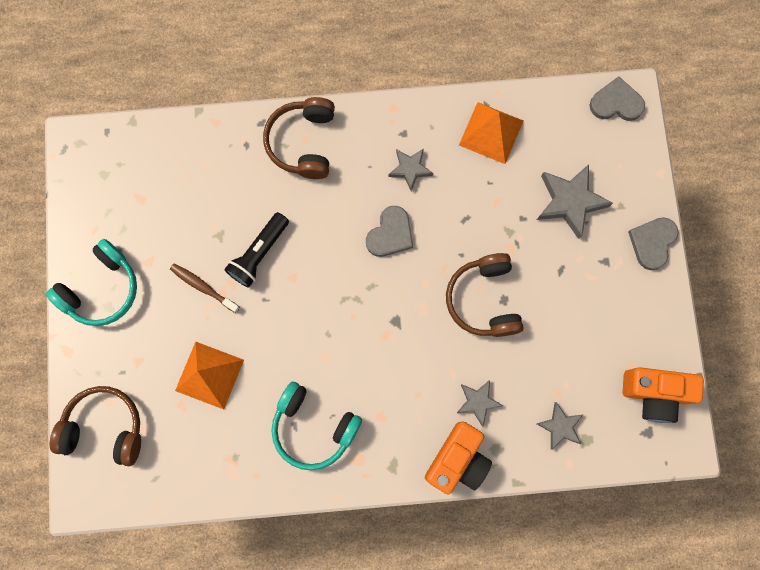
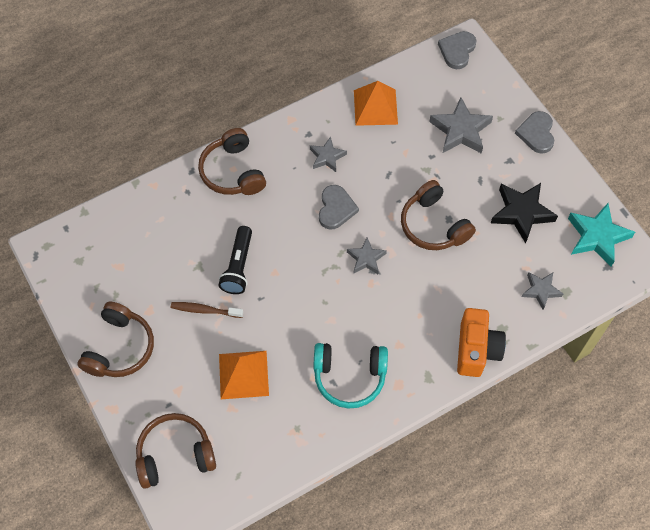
camera: 25 degrees left, 15 degrees down
turquoise headphones [46,239,137,326] -> brown headphones [78,302,154,377]
grey star [457,380,503,427] -> grey star moved to [347,237,387,274]
grey heart [590,76,645,121] -> grey heart turned 45 degrees counterclockwise [438,31,477,69]
orange camera [623,367,704,423] -> turquoise star [568,203,635,267]
none -> black star [491,183,558,244]

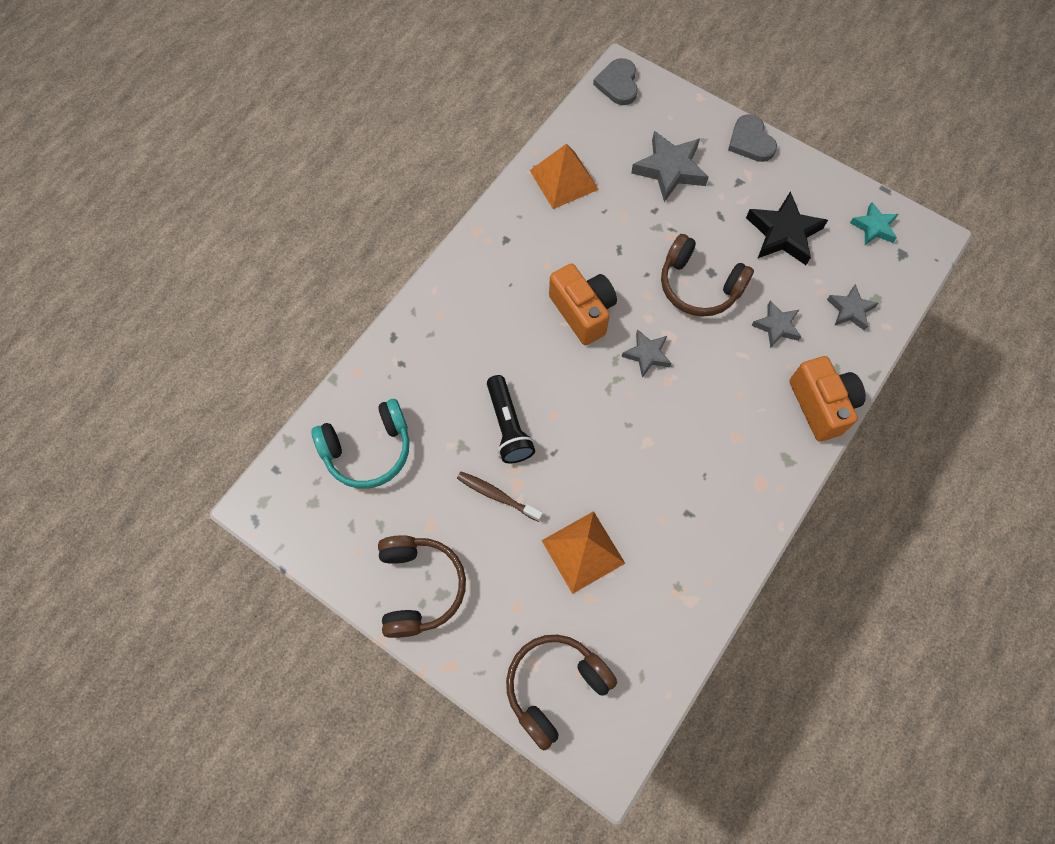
camera: 25 degrees left, 5 degrees up
brown toothbrush [171,302,243,318] -> brown toothbrush turned 45 degrees clockwise [457,472,543,522]
brown headphones [198,128,266,195] -> none
grey star [310,137,347,172] -> grey star moved to [751,301,802,348]
turquoise headphones [313,343,388,409] -> turquoise headphones moved to [312,399,410,489]
grey heart [319,185,359,229] -> orange camera [549,264,617,345]
turquoise star [568,203,635,267] -> turquoise star [850,202,898,245], size x0.60

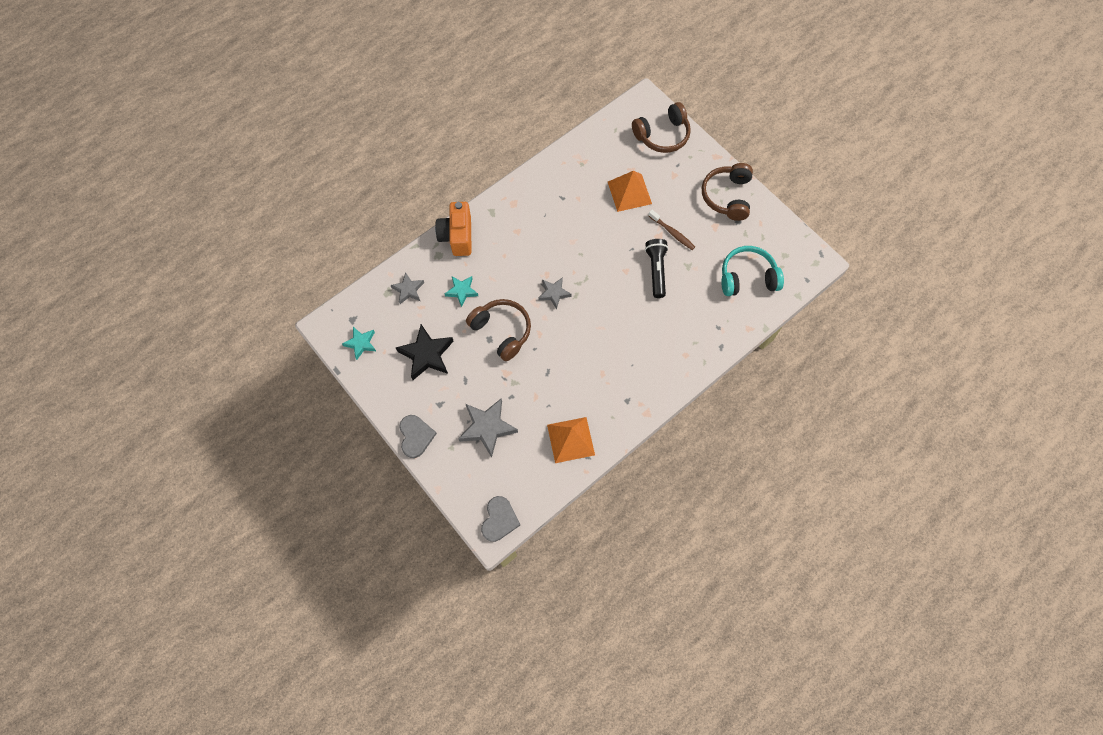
camera: 165 degrees left, 0 degrees up
orange camera [549,264,617,345] -> none
grey star [751,301,802,348] -> turquoise star [445,276,478,307]

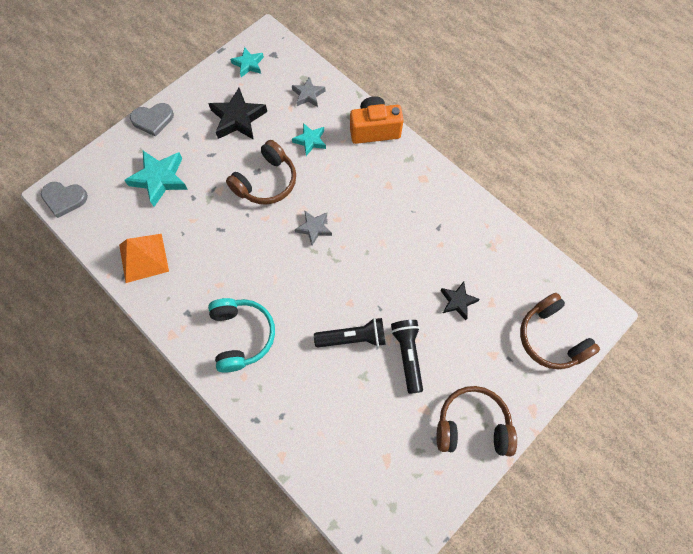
camera: 85 degrees right, 0 degrees up
grey star [458,398,518,457] -> turquoise star [124,151,188,207]
orange pyramid [608,171,652,212] -> black star [441,281,480,320]
brown toothbrush [648,210,695,250] -> black flashlight [391,320,423,394]
turquoise headphones [721,246,784,296] -> turquoise headphones moved to [208,298,275,373]

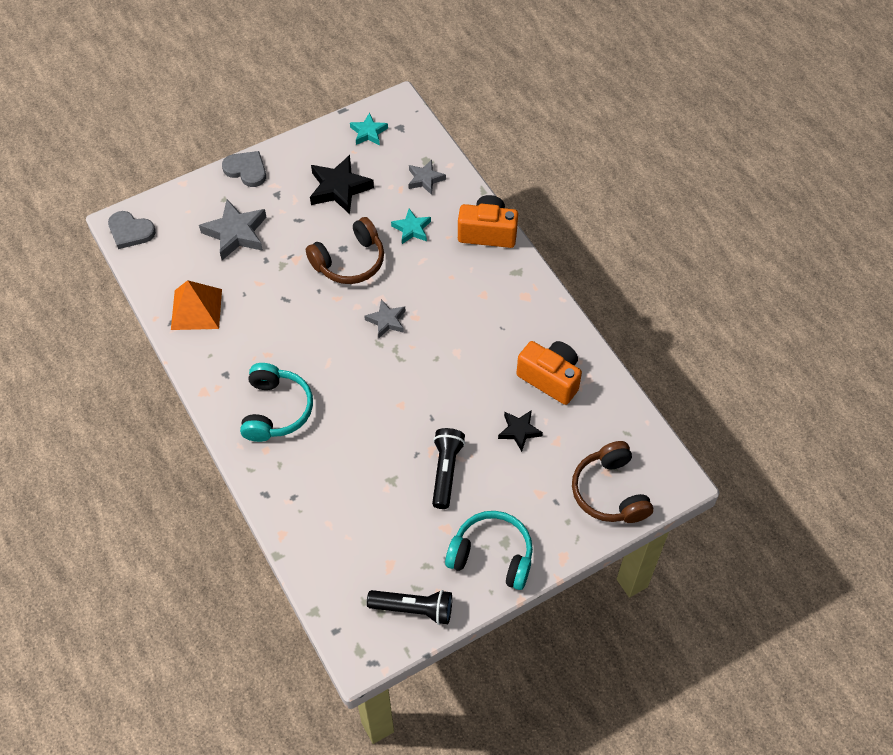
camera: 15 degrees right, 10 degrees down
turquoise star [124,151,188,207] -> grey star [199,199,266,260]
grey heart [130,103,174,137] -> grey heart turned 150 degrees counterclockwise [222,151,266,187]
black flashlight [314,318,386,348] -> black flashlight moved to [367,590,452,625]
brown headphones [437,386,517,456] -> turquoise headphones [445,511,533,590]
none -> orange camera [516,341,582,405]

